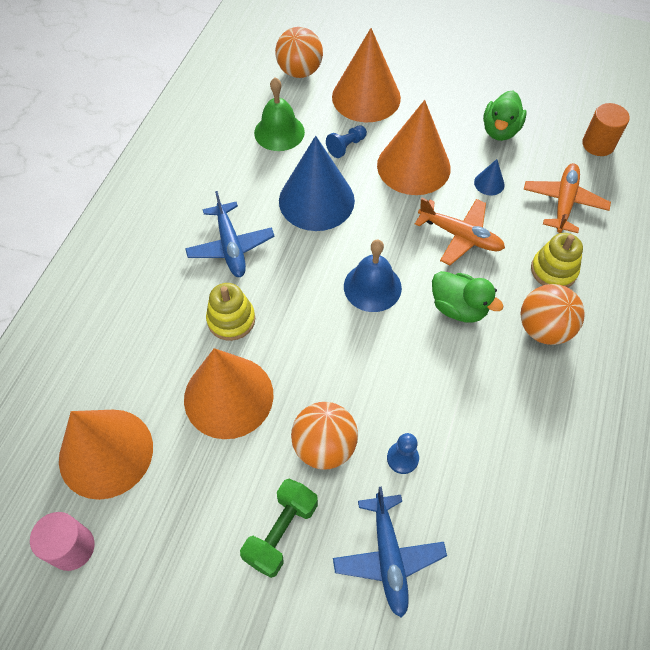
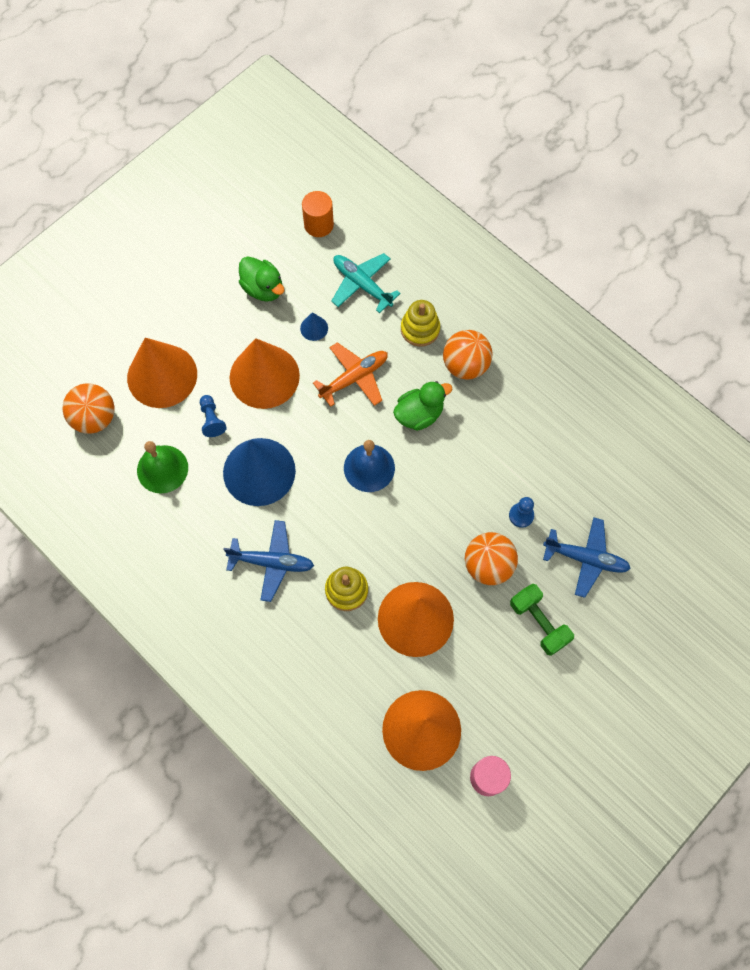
camera: 65 degrees left, 10 degrees up
orange plane [523,163,611,233] -> turquoise plane [331,253,401,313]

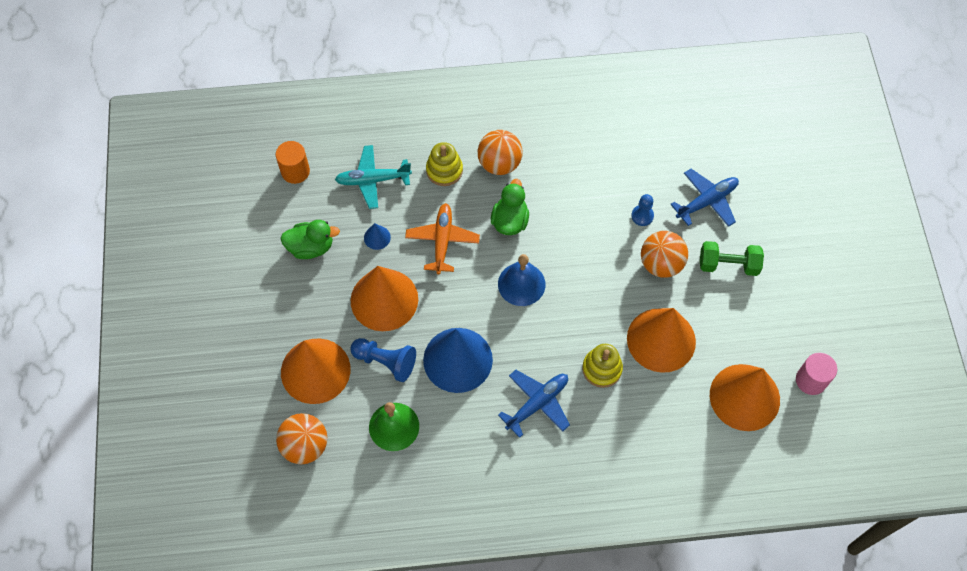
camera: 50 degrees left, 5 degrees down
blue pawn [200,395,227,437] -> blue pawn [351,338,416,382], size x1.54

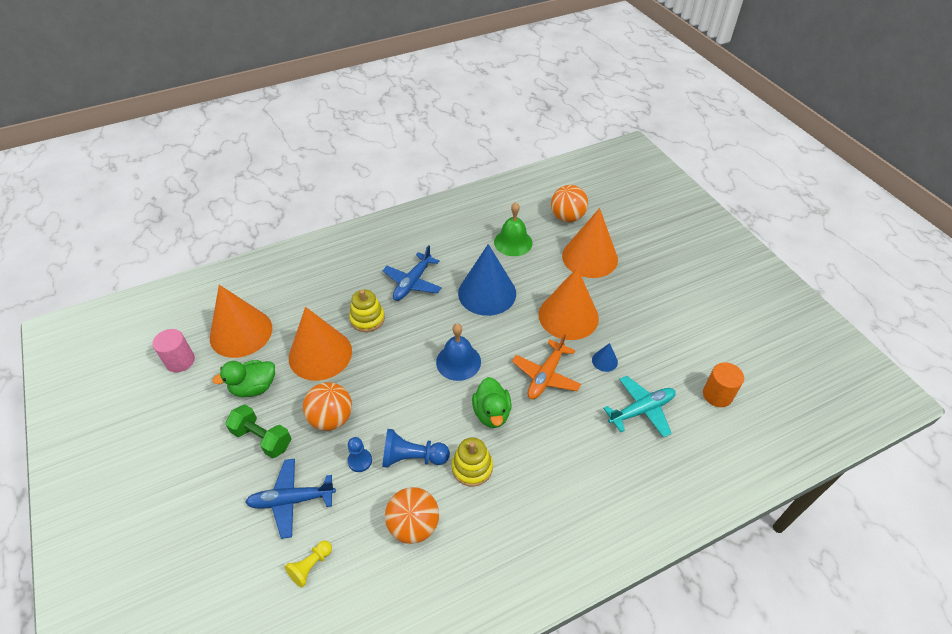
camera: 160 degrees right, 15 degrees down
green duck [280,220,340,259] -> green duck moved to [212,360,275,397]
blue pawn [351,338,416,382] -> blue pawn moved to [382,429,450,468]
orange plane [405,203,480,274] -> orange plane turned 45 degrees clockwise [512,334,581,399]
yellow stacking toy [426,142,463,186] -> yellow stacking toy moved to [452,437,493,487]
orange ball [478,130,523,175] -> orange ball moved to [385,487,439,544]
blue plane [670,169,739,227] -> blue plane turned 45 degrees clockwise [245,459,336,539]
green dumbbell [700,241,764,276] -> green dumbbell turned 45 degrees clockwise [225,405,291,458]
none -> yellow pawn [284,540,332,588]

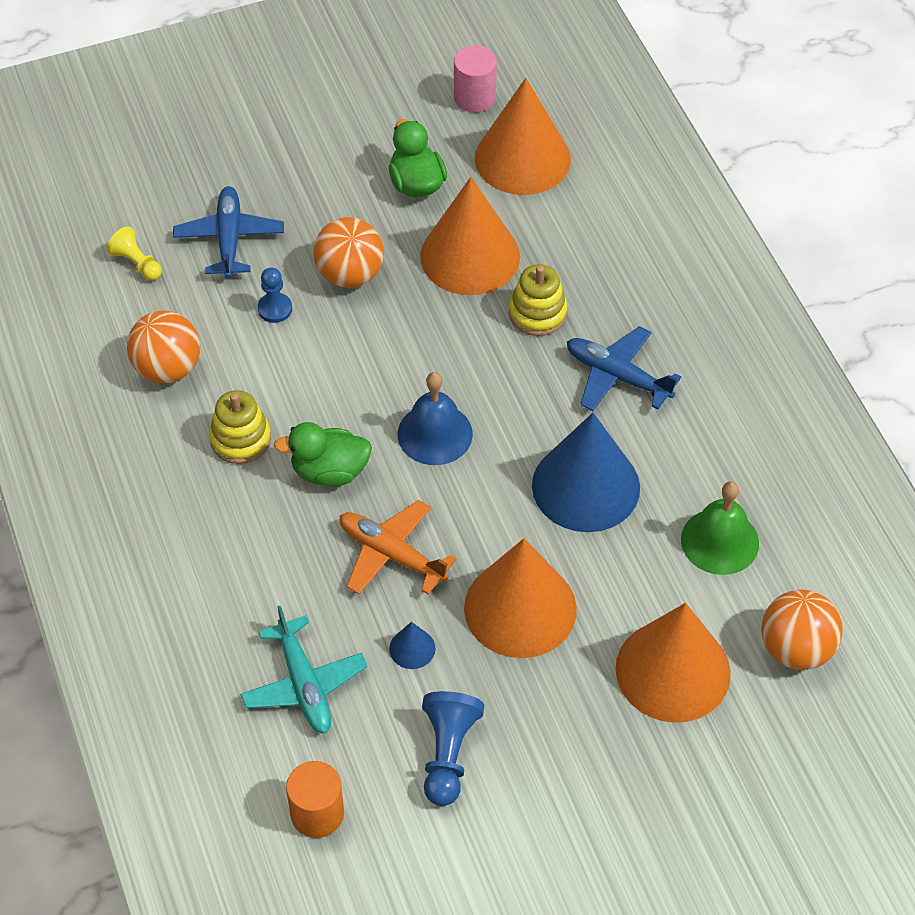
camera: 95 degrees right, 5 degrees up
green dumbbell [225,405,291,458] -> none
blue pawn [382,429,450,468] -> blue pawn moved to [422,691,484,806]

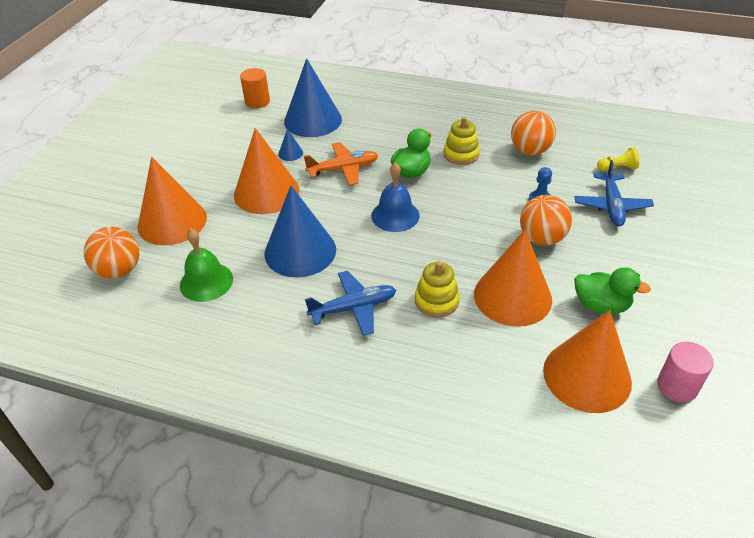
camera: 130 degrees right, 10 degrees down
blue plane [173,186,284,278] -> blue plane turned 60 degrees clockwise [574,160,654,227]
turquoise plane [240,606,368,734] -> blue cone [284,58,342,137]
blue pawn [422,691,484,806] -> none

